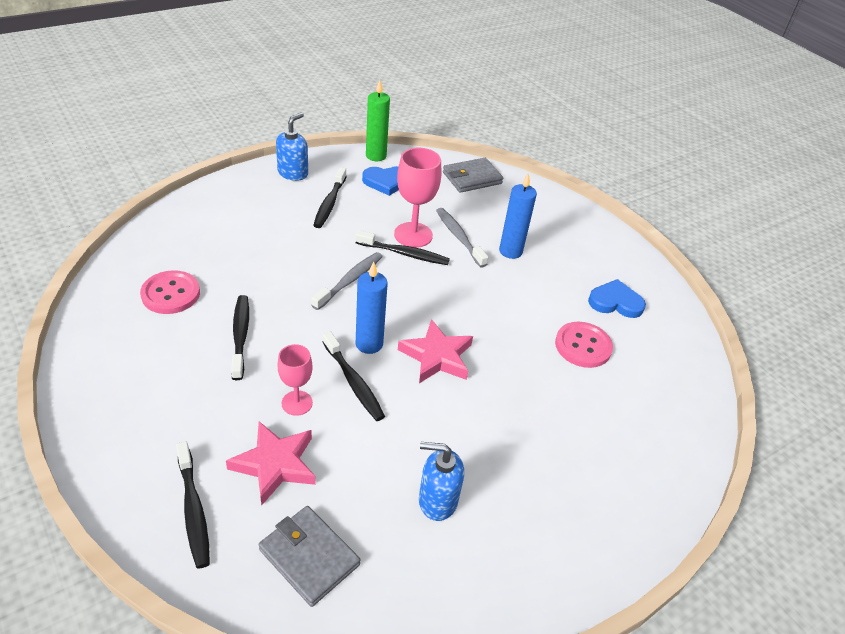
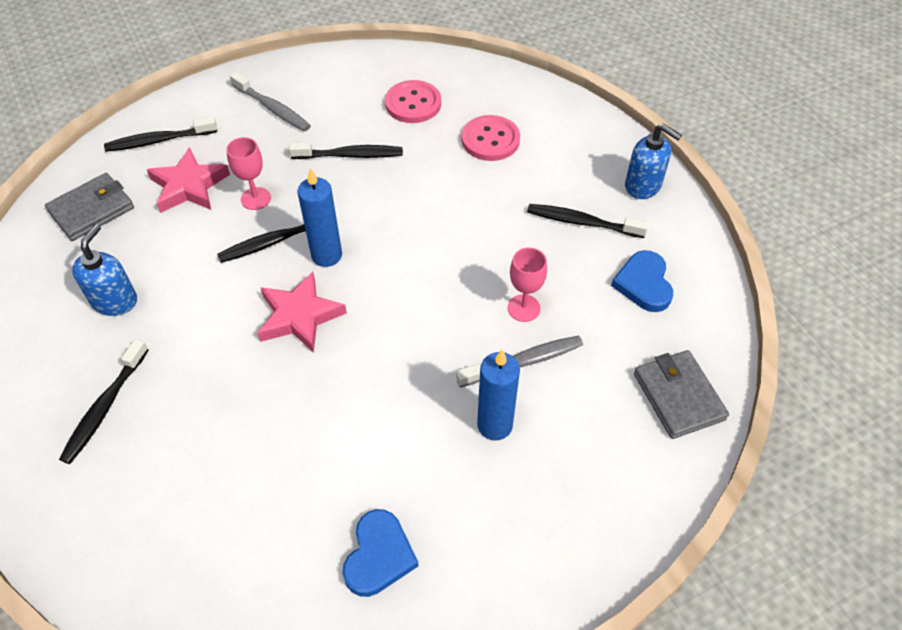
camera: 100 degrees right, 10 degrees up
grey toothbrush [311,252,383,310] -> grey toothbrush moved to [230,72,311,131]
black toothbrush [355,230,450,265] -> black toothbrush moved to [59,339,148,464]
green candle [366,80,390,161] -> none
pink goblet [394,148,442,248] -> pink goblet [507,247,547,322], size x0.62
pink button [555,322,613,368] -> pink button moved to [462,115,520,161]

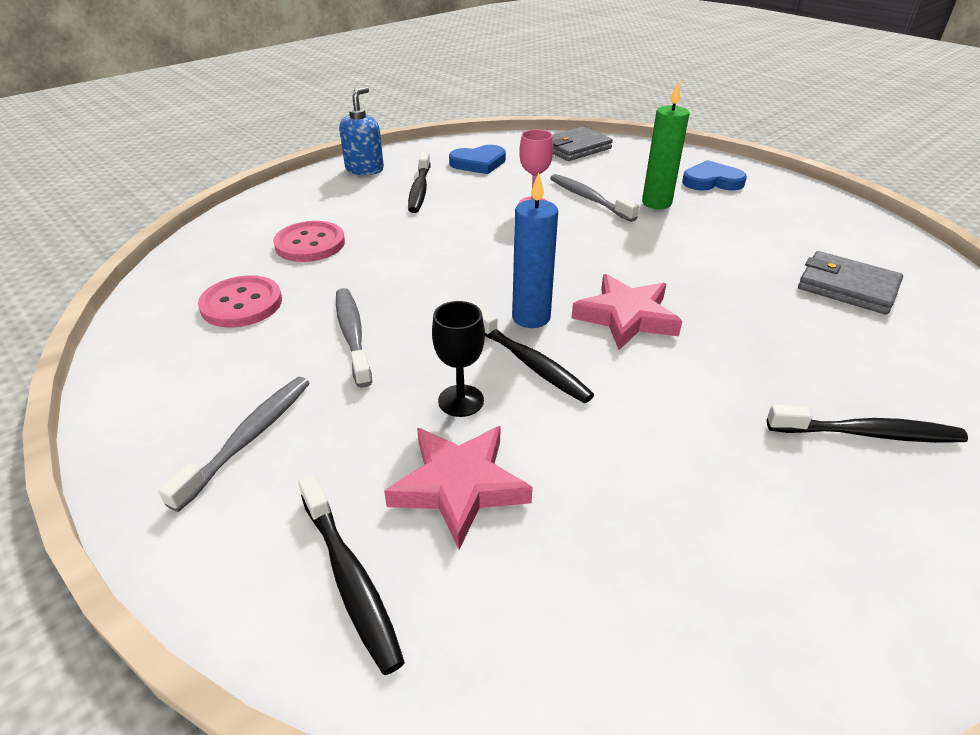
camera: 105 degrees left, 15 degrees down
grey wallet [45,173,134,241] -> grey wallet moved to [798,251,903,315]
blue soap dispenser [72,224,137,316] -> none
pink goblet [226,137,271,210] -> black goblet [432,301,485,417]
black toothbrush [289,142,403,159] -> grey toothbrush [336,288,372,388]
blue heart [342,509,419,597] -> blue heart moved to [682,160,747,191]
blue candle [477,350,520,441] -> green candle [642,82,689,209]

